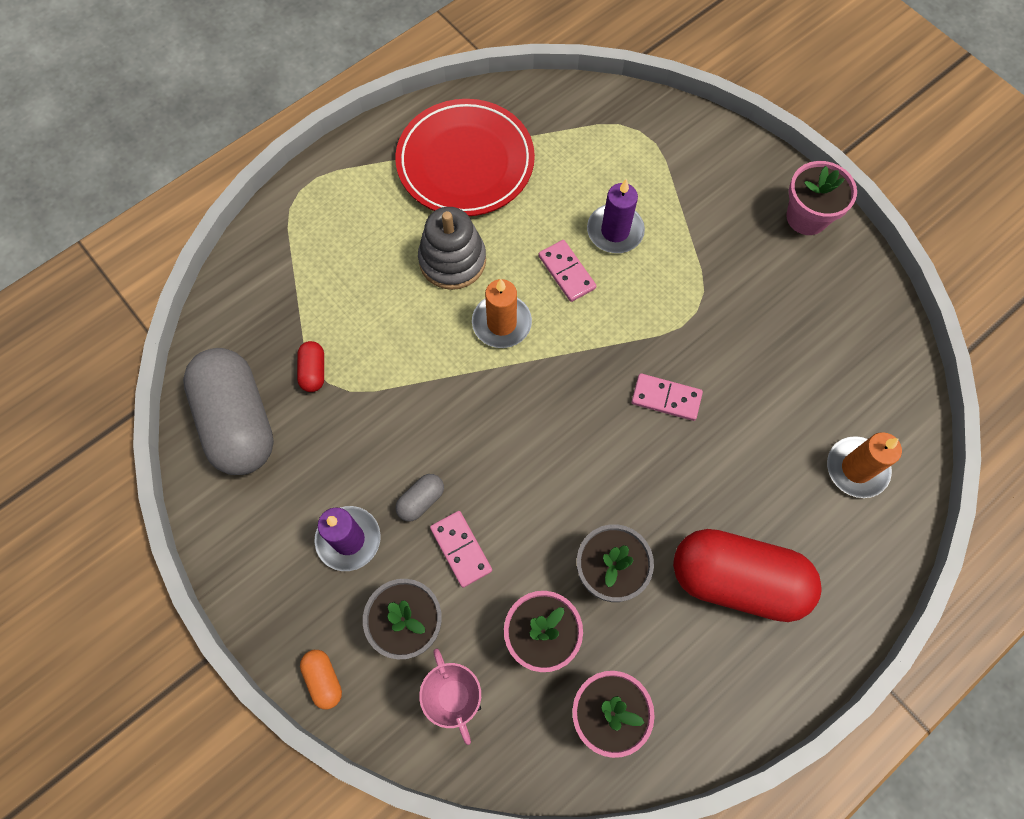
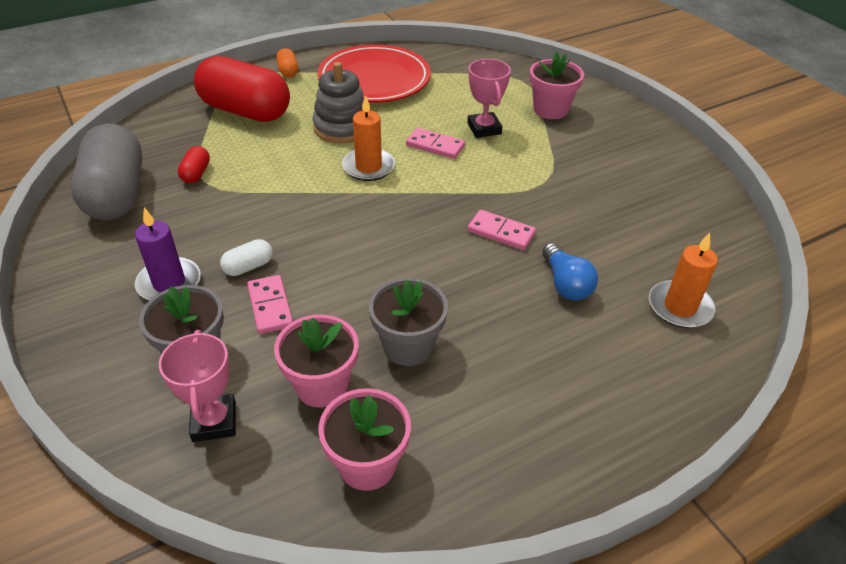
camera: 10 degrees right, 25 degrees down
orange capsule [300,650,342,709] -> orange capsule moved to [276,48,298,77]
grey capsule [396,474,444,521] -> white capsule [220,239,273,276]
pink domino [538,240,596,302] -> pink domino turned 45 degrees counterclockwise [406,128,465,159]
purple candle [587,179,645,253] -> pink trophy [467,59,511,138]
red capsule [673,529,822,622] -> red capsule moved to [194,56,290,122]
pink flower pot [786,161,857,235] -> pink flower pot moved to [530,52,584,119]
none -> blue light bulb [542,243,598,301]

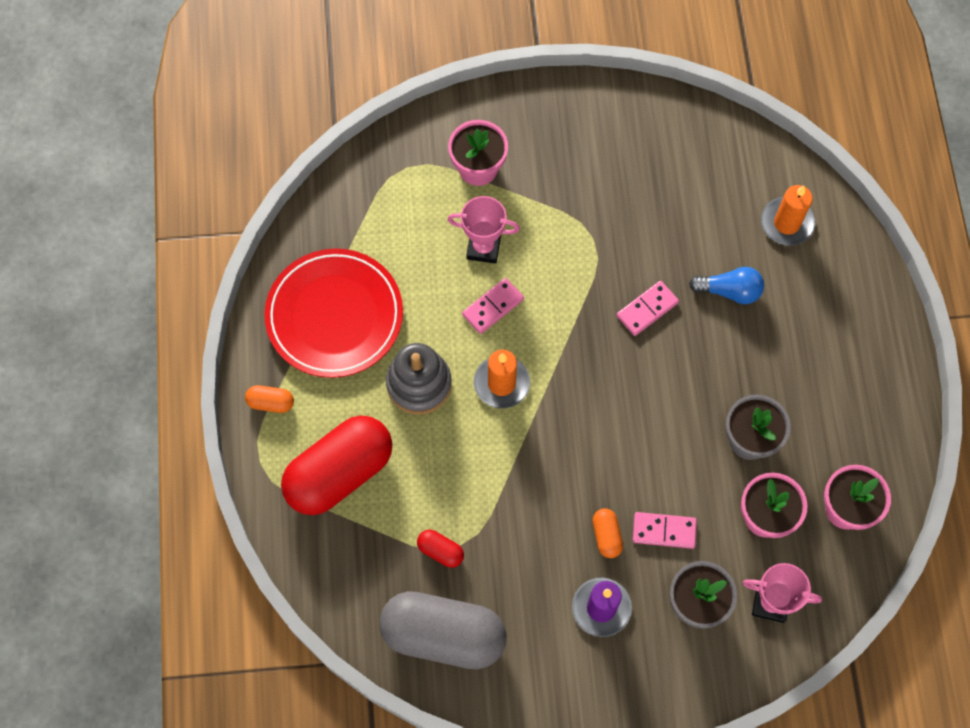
camera: 65 degrees left, 25 degrees up
white capsule [220,239,273,276] -> orange capsule [593,508,623,558]

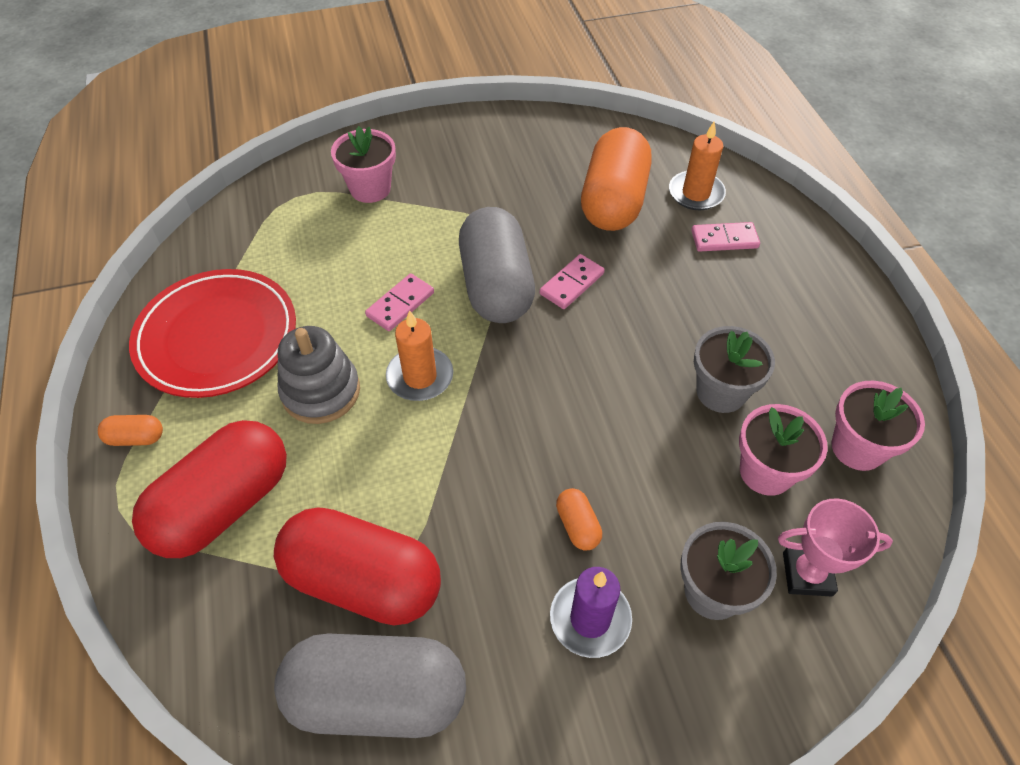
camera: 10 degrees left, 15 degrees down
red capsule [417,530,464,568] -> red capsule [274,508,441,626], size x2.45
pink trophy [448,196,520,264] -> none
pink domino [633,512,697,549] -> pink domino moved to [691,222,760,252]
blue light bulb [689,267,764,304] -> none
none -> grey capsule [459,207,535,323]
none -> orange capsule [581,127,652,231]

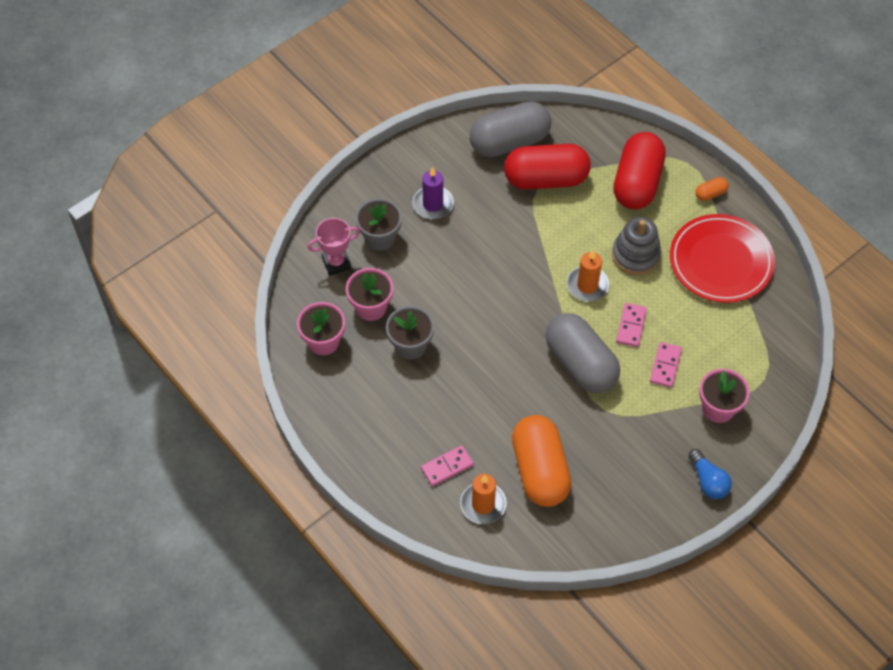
camera: 155 degrees right, 5 degrees up
pink domino [540,254,605,309] -> pink domino moved to [650,342,682,388]
orange capsule [556,488,602,551] -> none
none -> blue light bulb [688,449,732,499]

